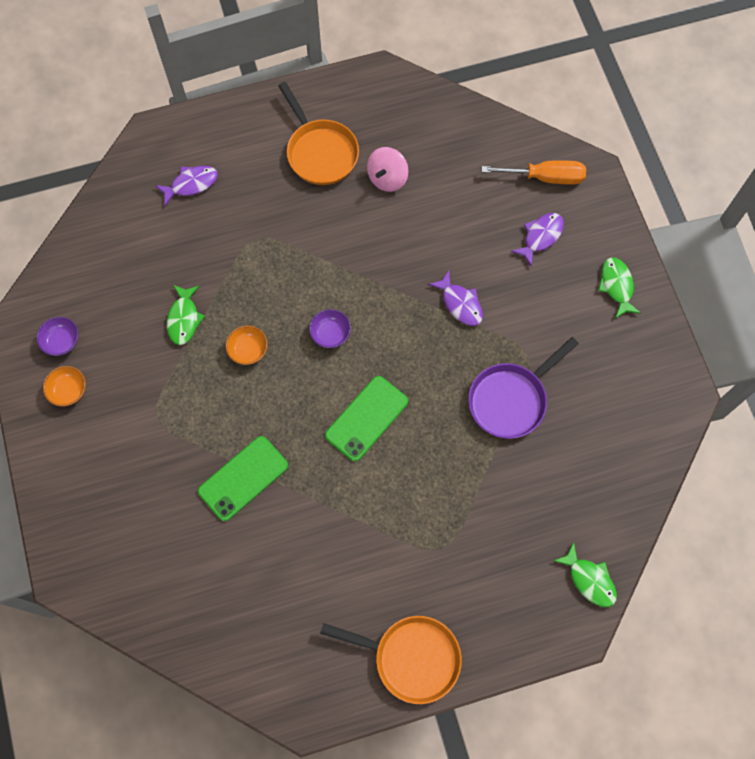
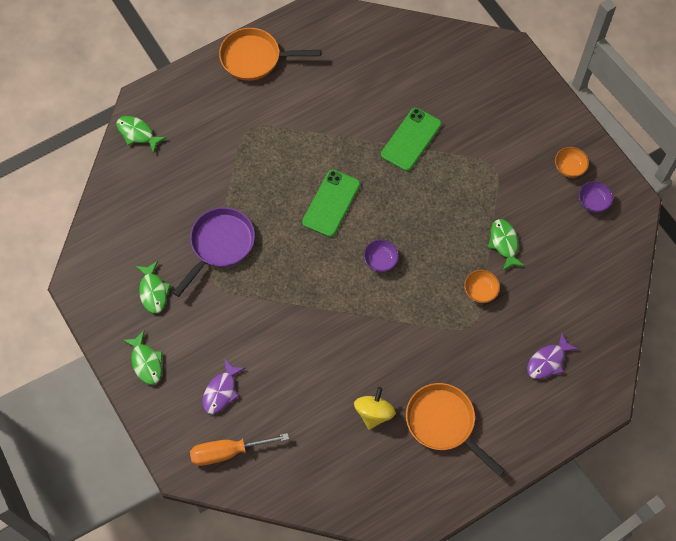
camera: 165 degrees right, 5 degrees down
orange bowl [226,325,268,365] -> orange bowl moved to [464,270,500,303]
pink spinning top [367,147,408,192] -> yellow spinning top [354,387,396,430]
purple fish [428,270,483,326] -> none
none -> green fish [135,261,171,314]

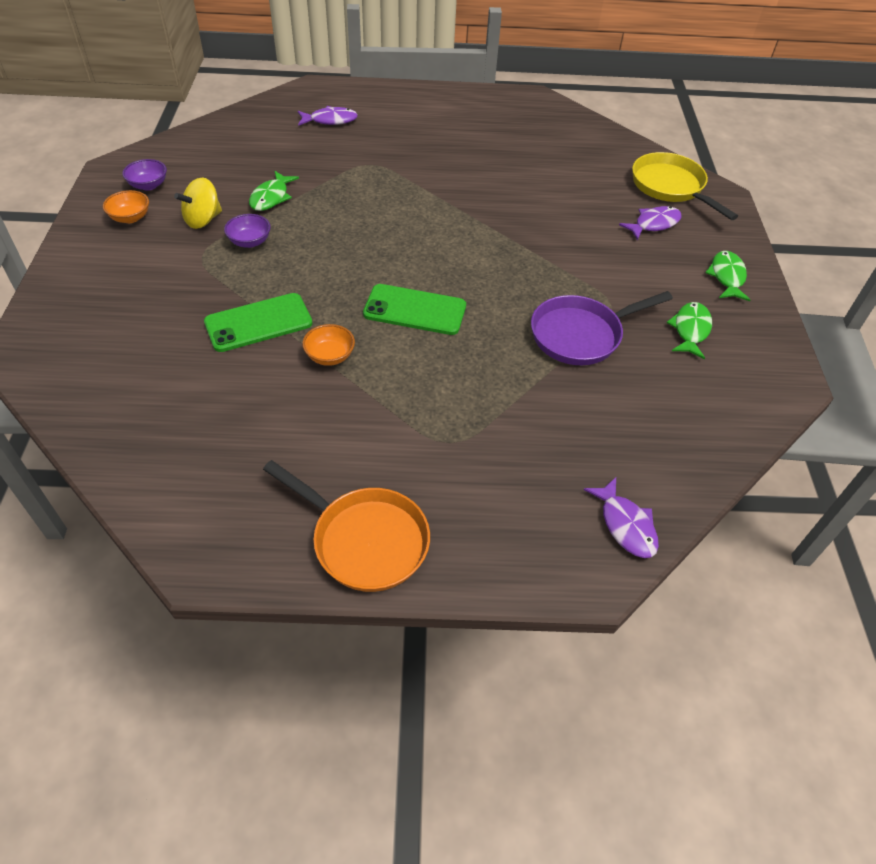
camera: 150 degrees left, 15 degrees down
green fish [116,116,167,154] -> purple fish [583,477,659,558]
orange screwdriver [190,433,289,466] -> yellow pan [632,152,738,220]
green phone [302,170,360,237] -> green phone turned 45 degrees clockwise [363,284,466,335]
yellow spinning top [354,387,396,430] -> yellow spinning top moved to [174,177,222,229]
purple bowl [363,239,399,272] -> purple bowl moved to [224,214,271,248]
orange pan [406,383,505,477] -> none
orange bowl [464,270,500,303] -> orange bowl moved to [302,324,355,366]

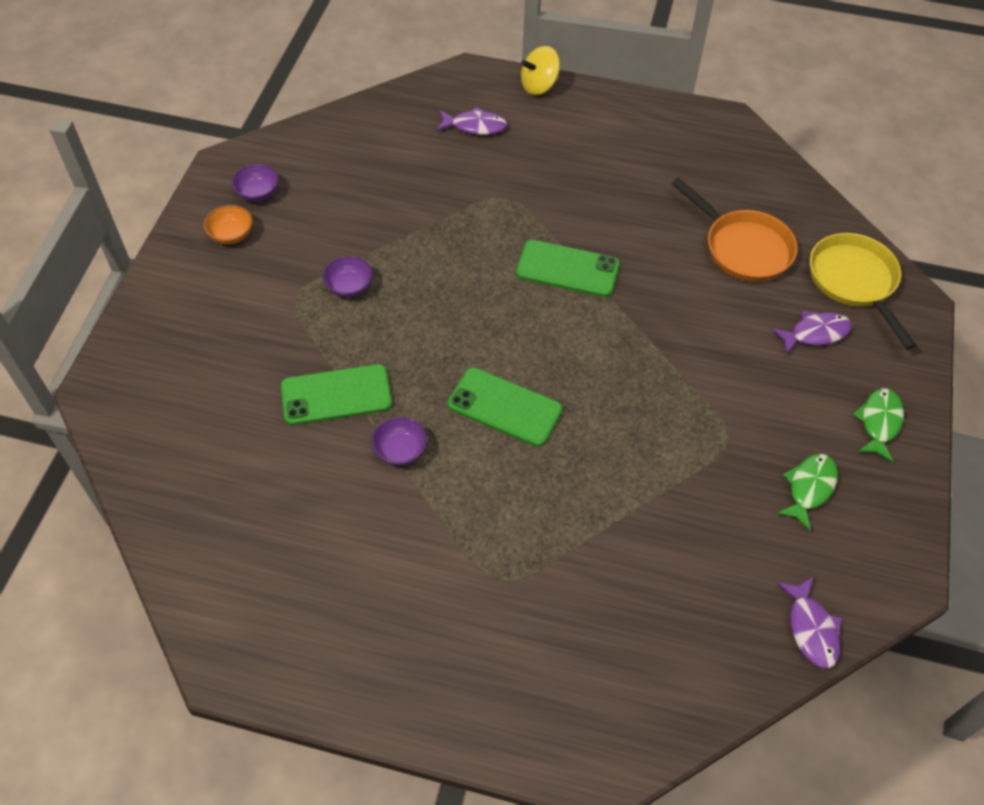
camera: 15 degrees right, 5 degrees up
yellow spinning top [174,177,222,229] -> yellow spinning top moved to [521,46,560,95]
green fish [249,171,299,211] -> none
orange pan [263,460,430,592] -> orange pan moved to [672,178,798,282]
orange bowl [302,324,355,366] -> purple bowl [372,416,427,466]
purple pan [531,291,673,365] -> none
purple fish [583,477,659,558] -> purple fish moved to [776,576,842,669]
none -> green phone [516,240,620,297]

